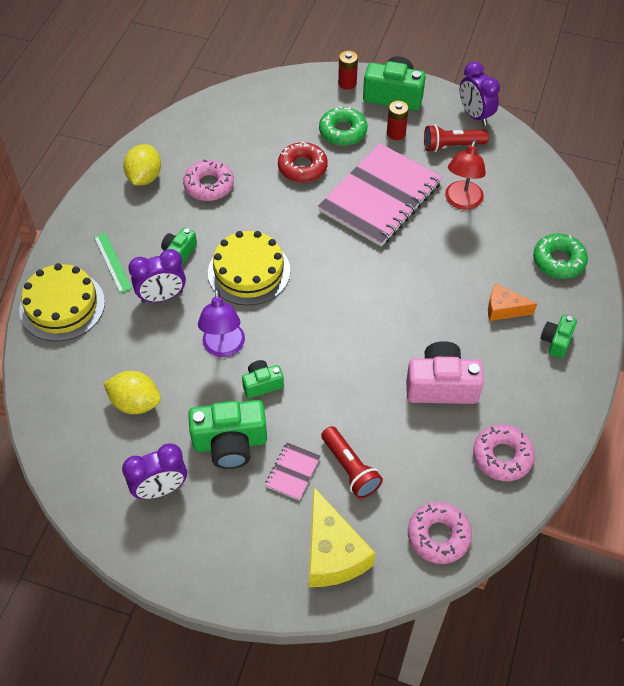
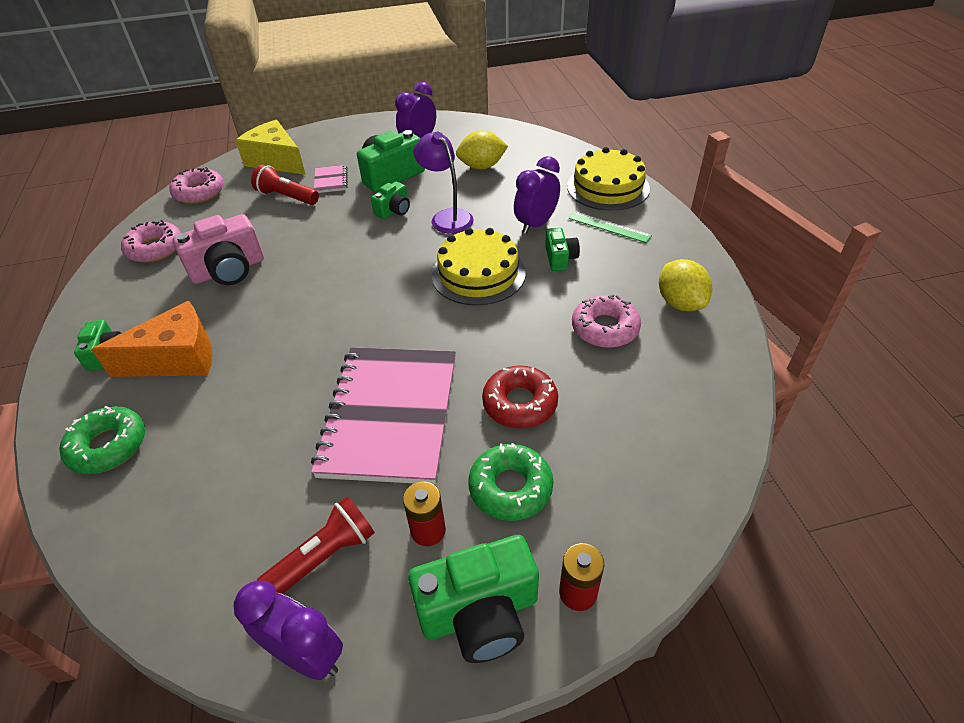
camera: 150 degrees right, 10 degrees down
red lamp [445,140,486,210] -> none
orange cheese [488,284,537,321] -> orange cheese [91,301,212,377], size x1.71

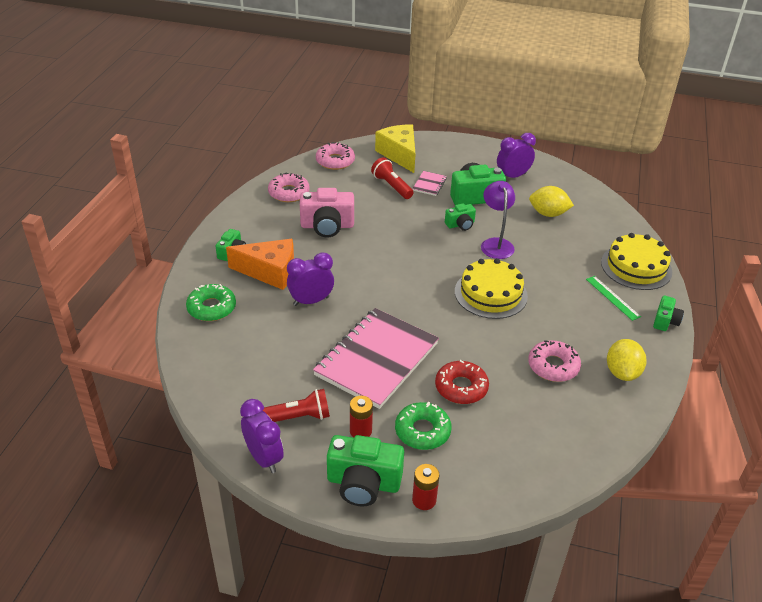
camera: 25 degrees right, 5 degrees down
purple clock [514,156,560,234] -> purple clock moved to [287,252,334,306]
green camera [545,228,580,271] -> green camera moved to [653,296,684,331]

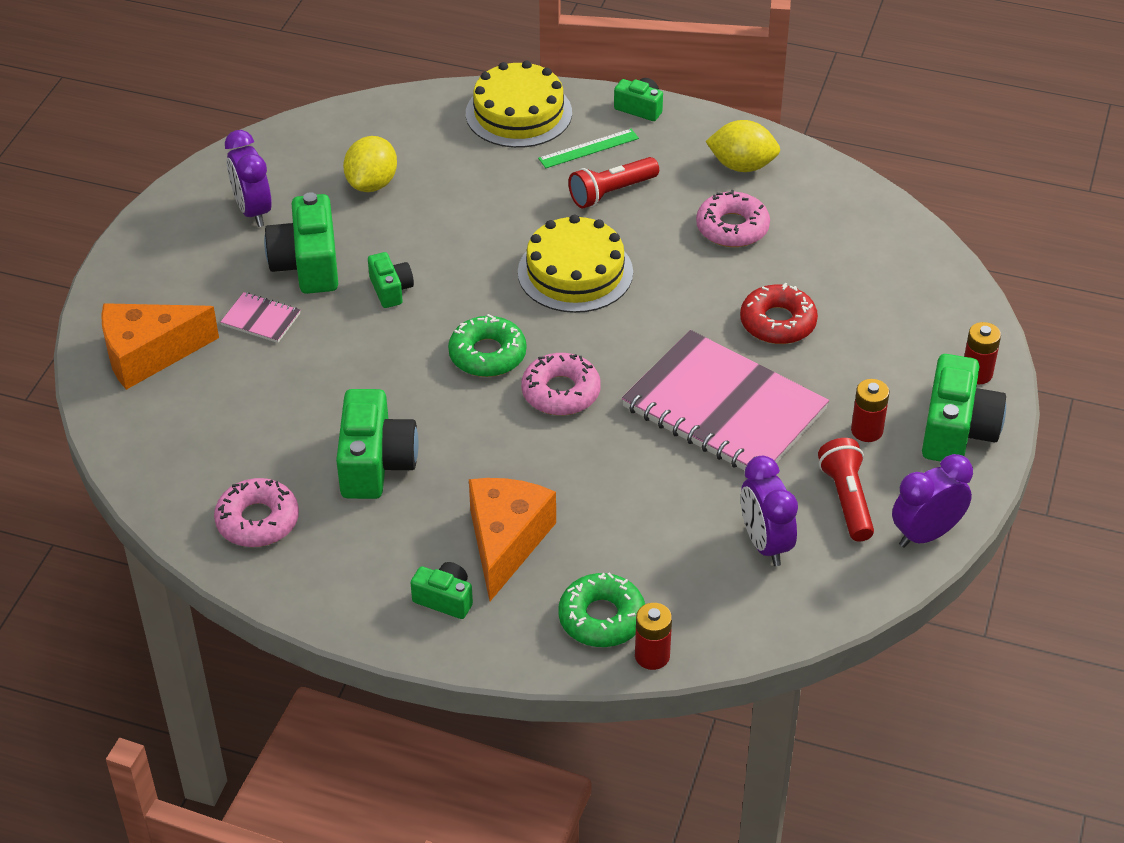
camera: 85 degrees left, 5 degrees up
purple clock [287,252,334,306] -> purple clock moved to [741,456,798,566]
pink camera [300,188,354,238] -> green camera [336,389,419,499]
pink donut [316,142,355,170] -> pink donut moved to [521,353,601,415]
red flashlight [371,157,414,199] -> red flashlight moved to [568,157,659,208]
yellow cheese [375,124,415,173] -> orange cheese [101,303,219,390]
green donut [395,402,452,450] -> green donut moved to [448,314,526,377]
purple lamp [481,181,515,259] -> none
none -> red battery [635,603,672,670]

